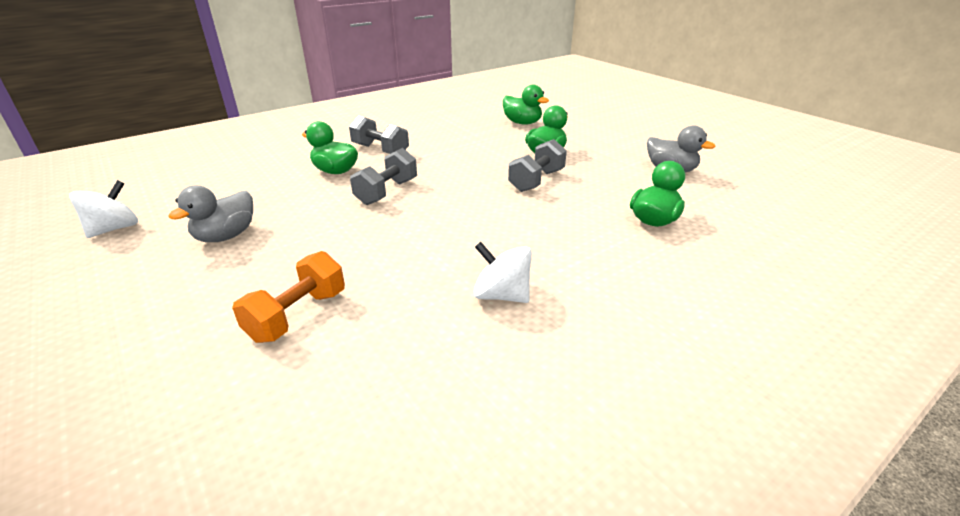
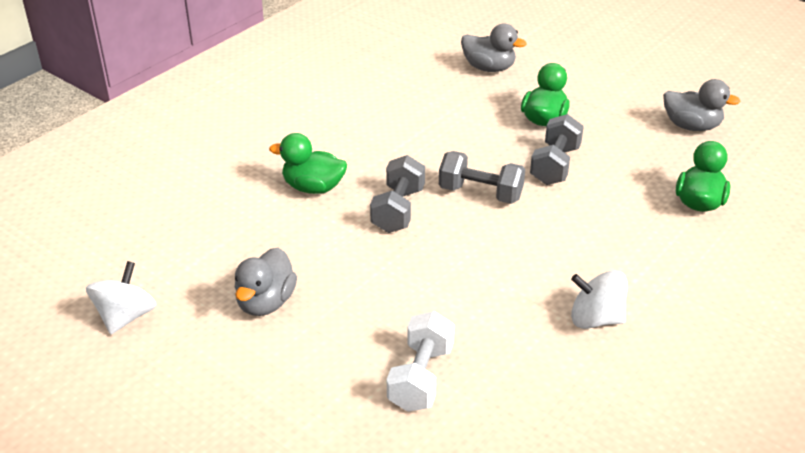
camera: 15 degrees left, 5 degrees up
orange dumbbell [232,251,345,343] -> white dumbbell [387,311,455,412]
grey dumbbell [349,116,409,154] -> grey dumbbell moved to [439,151,525,204]
green duck [503,85,549,124] -> grey duck [461,24,527,72]

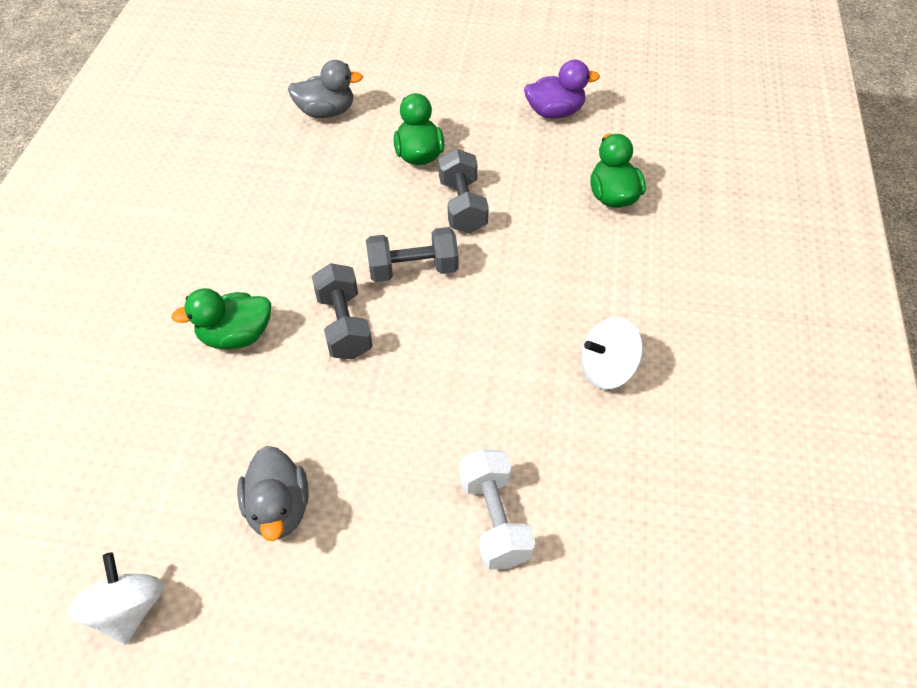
camera: 30 degrees left, 15 degrees up
grey duck [663,79,741,131] -> purple duck [524,60,600,119]

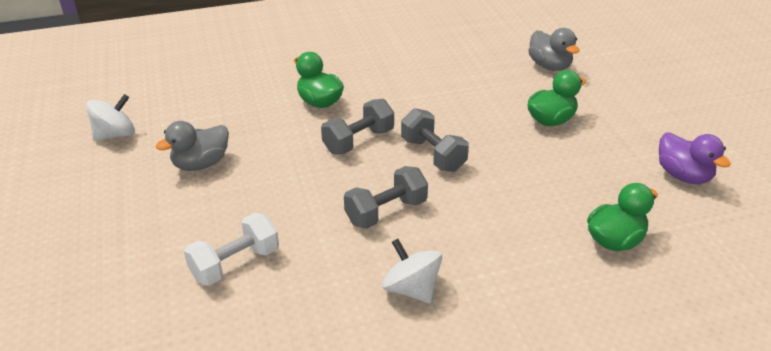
camera: 65 degrees right, 15 degrees down
grey dumbbell [438,149,489,234] -> grey dumbbell moved to [344,166,428,229]

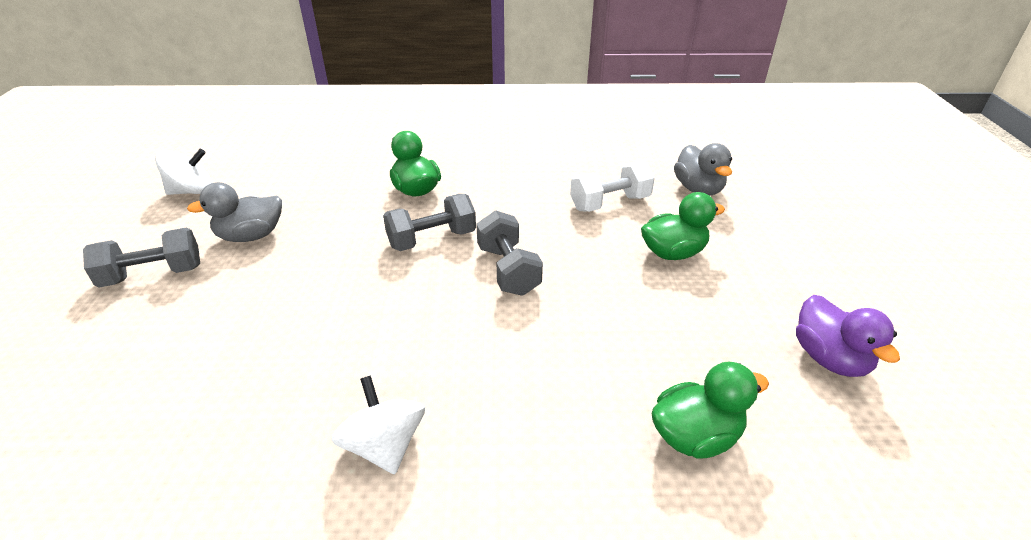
camera: 15 degrees right, 0 degrees up
white dumbbell [184,213,279,286] -> white dumbbell moved to [570,161,655,212]
grey dumbbell [344,166,428,229] -> grey dumbbell moved to [83,227,200,287]

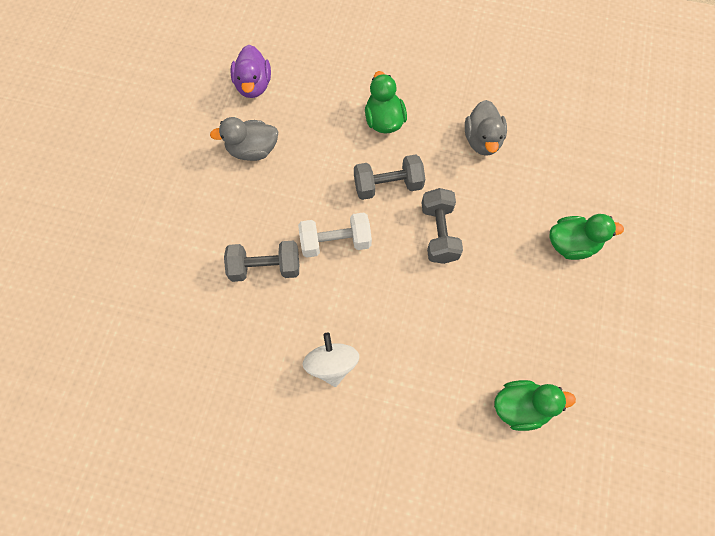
camera: 15 degrees right, 30 degrees up
grey dumbbell [83,227,200,287] -> grey dumbbell moved to [224,241,299,282]
white spinning top [155,149,212,195] -> none
white dumbbell [570,161,655,212] -> white dumbbell moved to [298,212,372,258]
grey duck [674,143,732,196] -> grey duck moved to [465,100,507,156]
purple duck [796,295,900,377] -> purple duck moved to [230,45,271,98]

